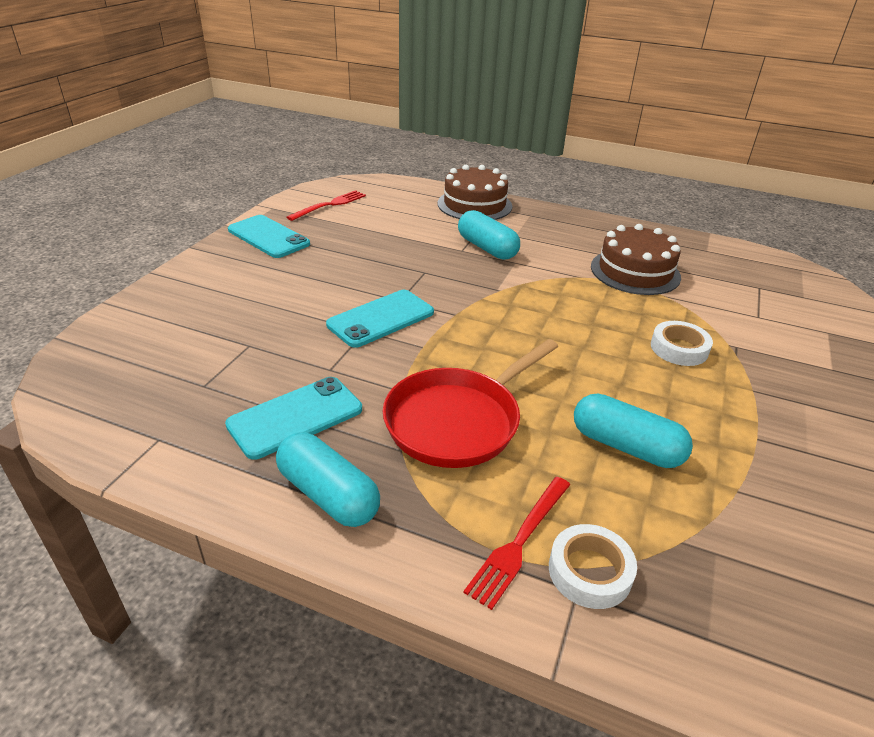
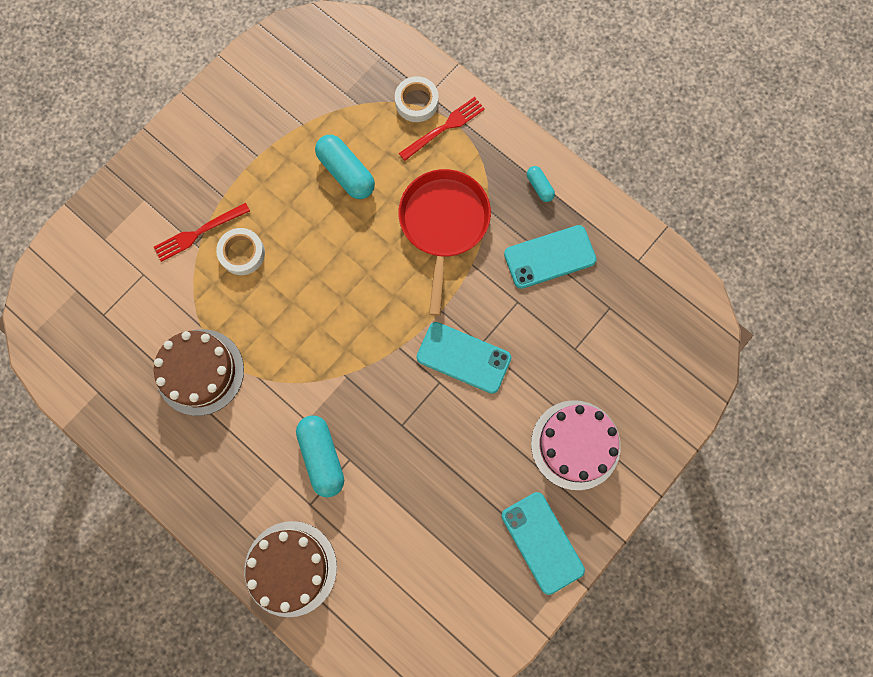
camera: 160 degrees left, 40 degrees up
turquoise capsule [276,432,380,527] -> turquoise capsule [527,166,555,202], size x0.52
red fork [287,190,366,221] -> red fork moved to [154,203,250,262]
turquoise phone [326,290,434,348] -> turquoise phone turned 45 degrees clockwise [417,322,511,394]
red pan [383,339,558,468] -> red pan turned 60 degrees counterclockwise [398,169,491,316]
none -> pink cake [531,400,621,490]

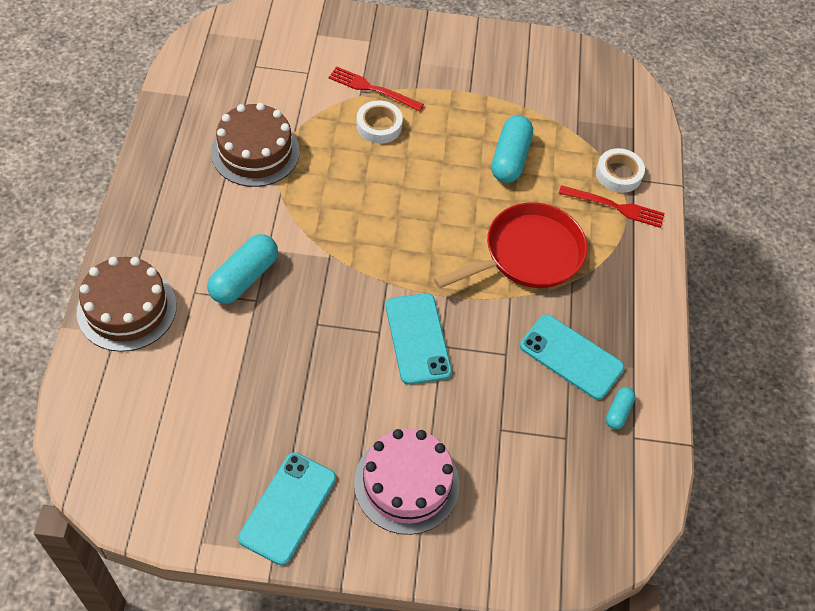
camera: 50 degrees right, 20 degrees down
turquoise capsule [527,166,555,202] -> turquoise capsule moved to [606,387,636,429]

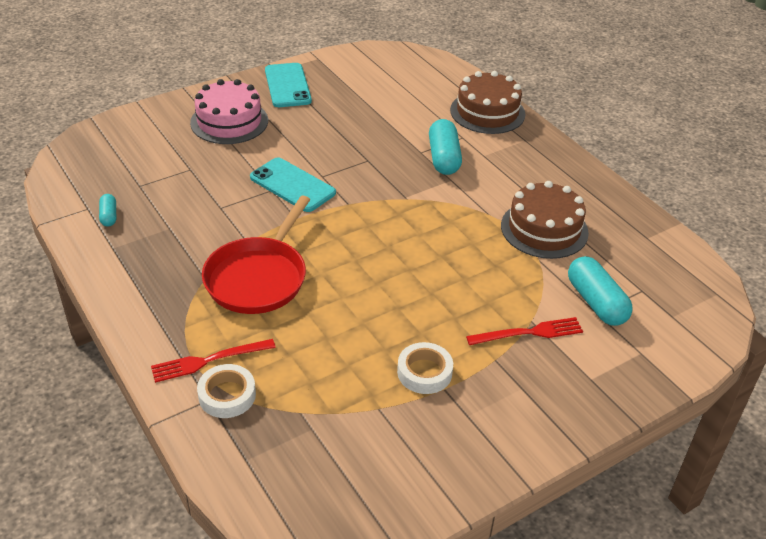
camera: 145 degrees right, 15 degrees down
white tape [356,100,403,144] -> white tape moved to [397,342,453,394]
turquoise capsule [491,115,533,183] -> turquoise capsule moved to [568,256,633,326]
turquoise phone [520,314,624,400] -> none

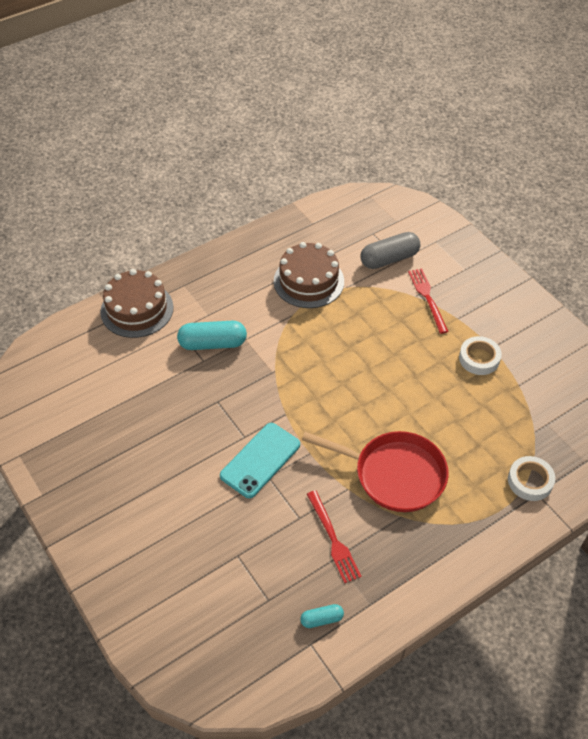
camera: 90 degrees left, 10 degrees up
red fork [151,339,276,383] -> red fork moved to [307,490,361,583]
pink cake [190,79,268,144] -> none
turquoise phone [265,63,312,107] -> none
turquoise capsule [568,256,633,326] -> grey capsule [361,232,420,269]

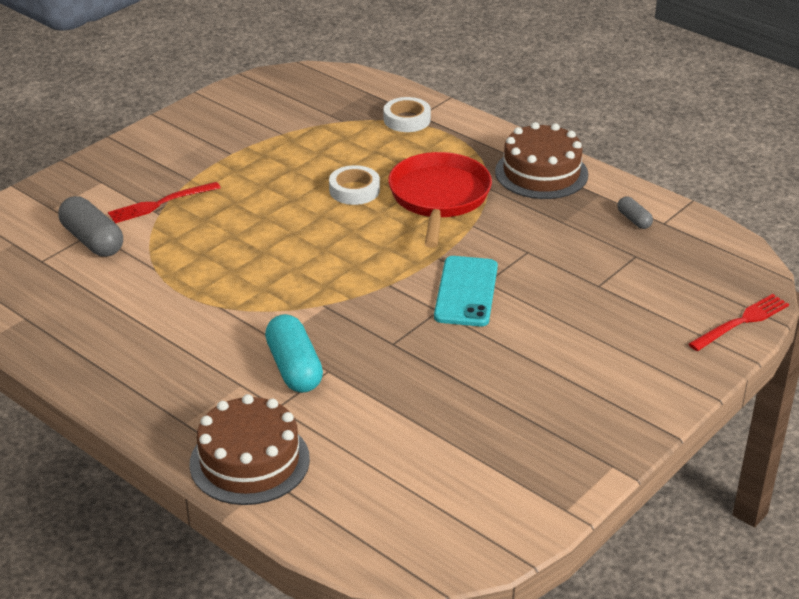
camera: 105 degrees left, 15 degrees down
turquoise phone [220,423,300,498] -> turquoise phone turned 75 degrees clockwise [434,256,498,326]
brown cake [274,242,344,308] -> brown cake moved to [495,122,588,199]
turquoise capsule [300,604,344,628] -> grey capsule [617,196,653,229]
red fork [307,490,361,583] -> red fork moved to [688,294,789,351]
white tape [459,336,502,375] -> white tape moved to [329,165,380,205]

